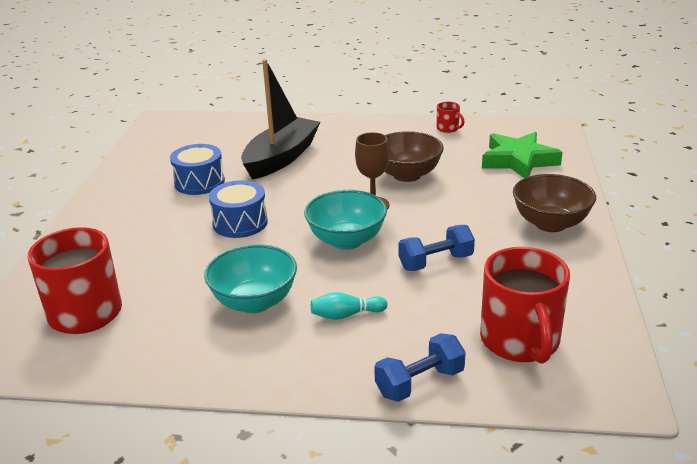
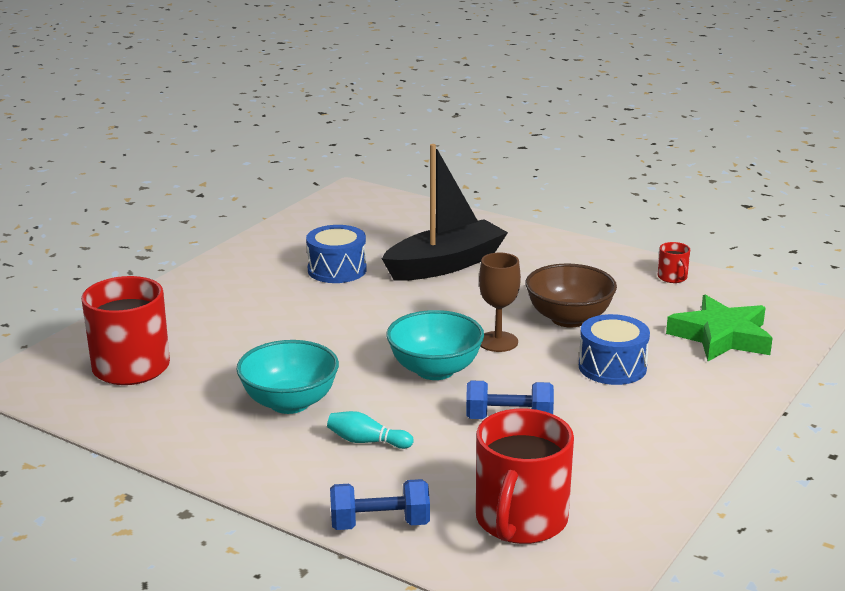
camera: 25 degrees right, 5 degrees down
blue drum [209,180,268,238] -> blue drum moved to [579,314,650,385]
brown bowl [513,174,596,232] -> none

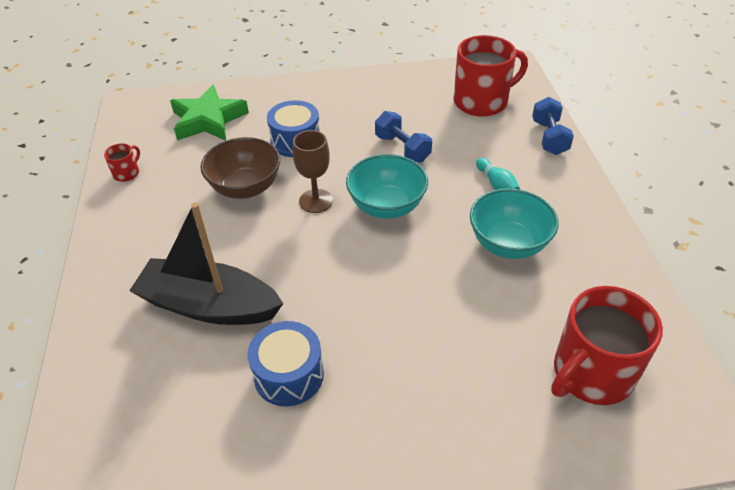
camera: 130 degrees left, 20 degrees up
blue dumbbell [330,479,430,530] -> blue dumbbell turned 45 degrees clockwise [532,97,574,155]

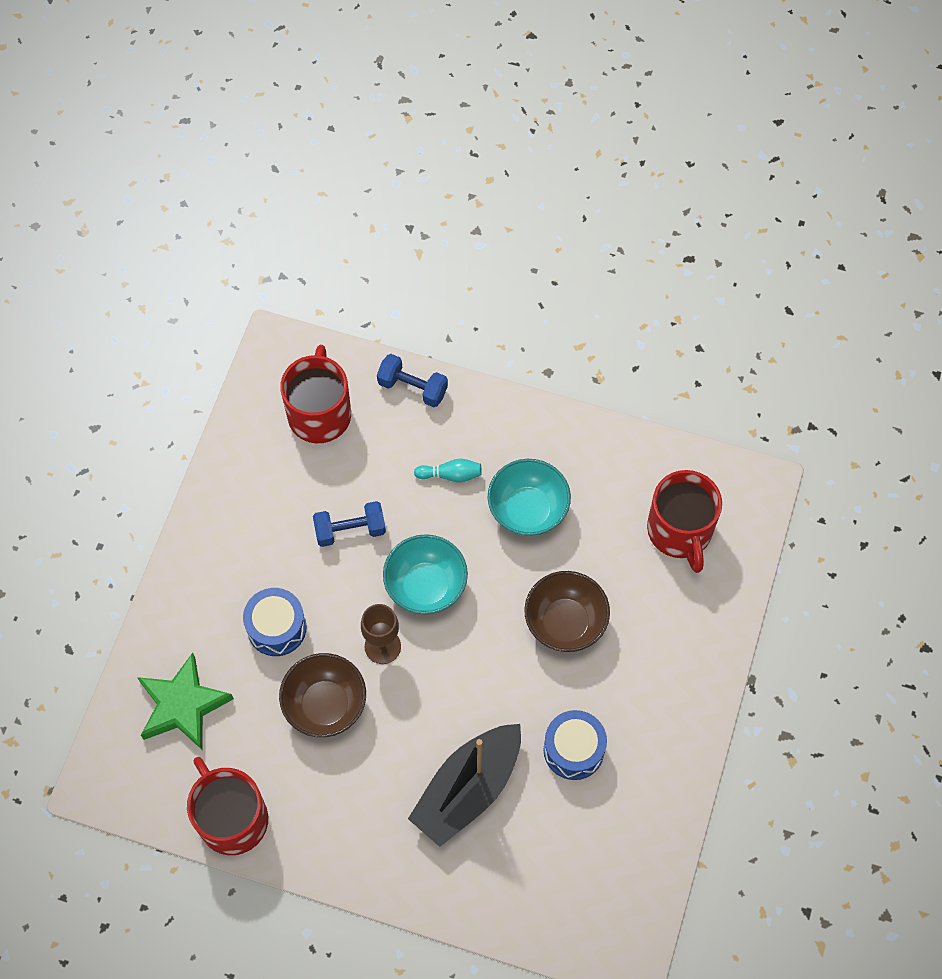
camera: 65 degrees left, 20 degrees up
red mug [104,143,140,182] -> red mug [187,757,268,855], size x2.29
none -> brown bowl [524,571,610,652]

